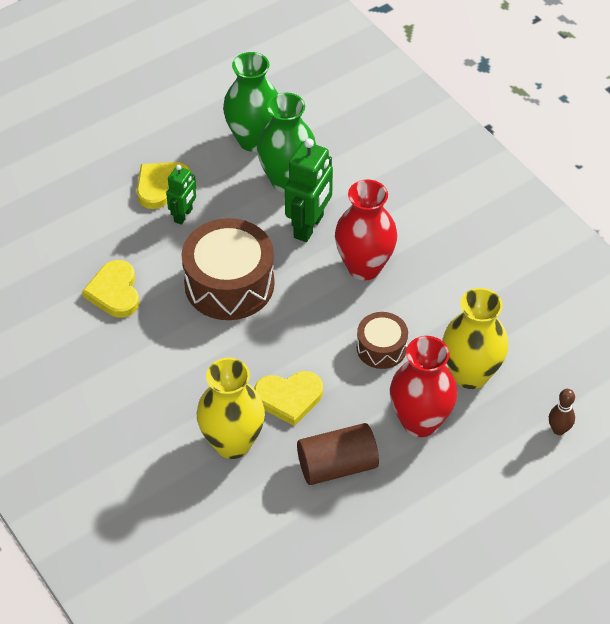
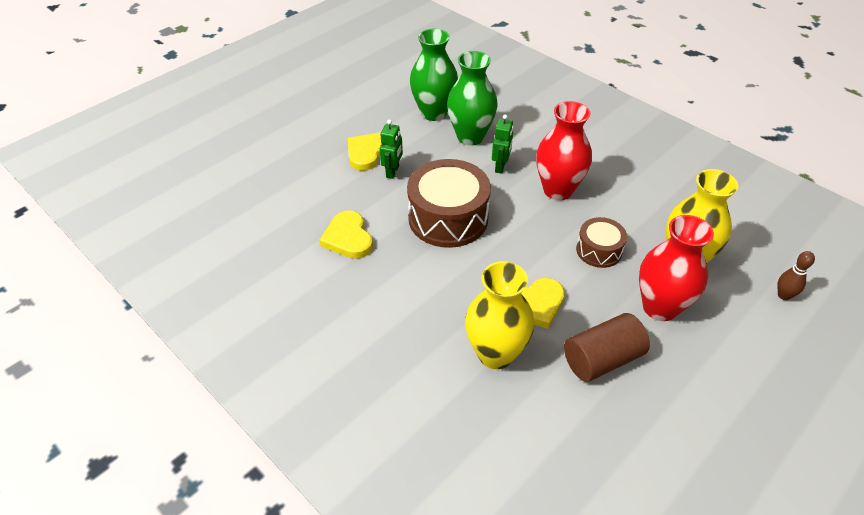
camera: 10 degrees left, 5 degrees down
green robot [285,138,333,242] -> green robot [492,114,513,174], size x0.59

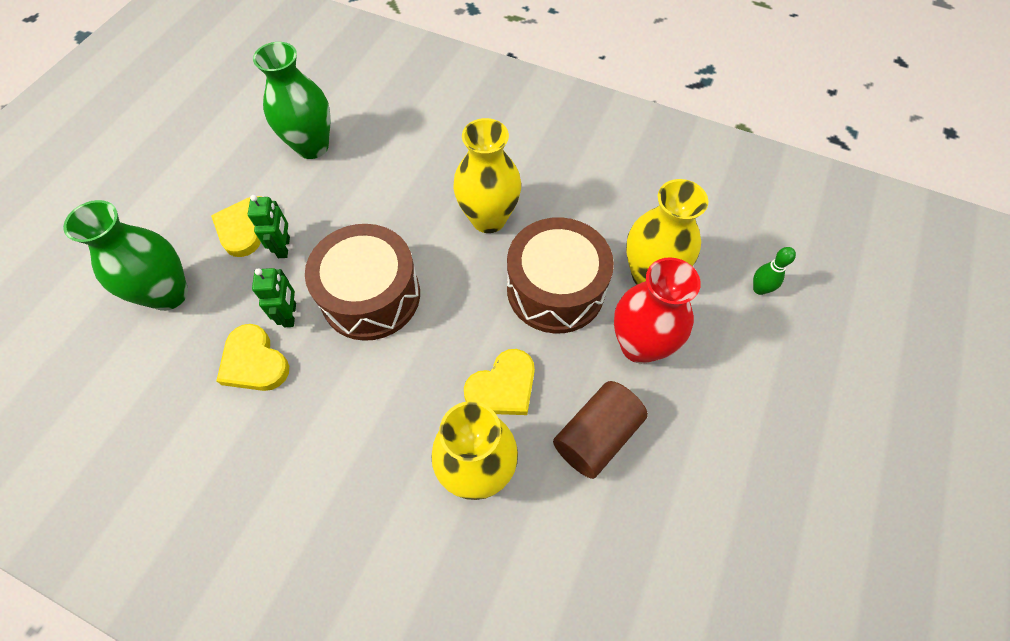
camera: 20 degrees left, 15 degrees up
green vase [447,51,498,146] -> green vase moved to [63,200,188,311]
green robot [492,114,513,174] -> green robot moved to [252,268,296,328]
red vase [536,101,592,200] -> yellow vase [453,118,521,233]
brown drum [576,217,627,268] -> brown drum [507,217,614,333], size x1.85
brown bowling pin [778,251,815,300] -> green bowling pin [753,247,796,295]

